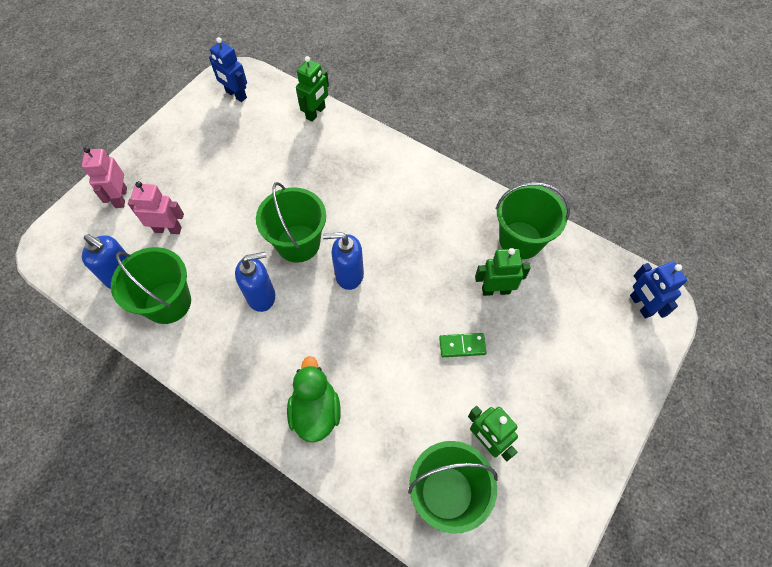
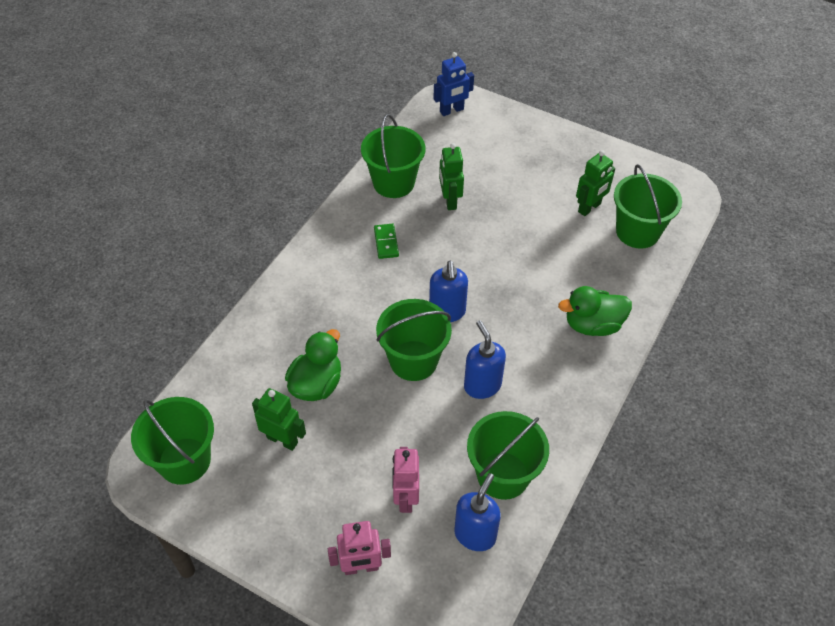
camera: 95 degrees left, 10 degrees down
blue robot [209,37,247,102] -> green bucket [131,397,214,485]
green robot [296,56,329,122] -> green robot moved to [252,388,306,451]
green domino [439,333,487,357] -> green domino moved to [374,224,399,259]
none -> green duck [285,329,341,401]

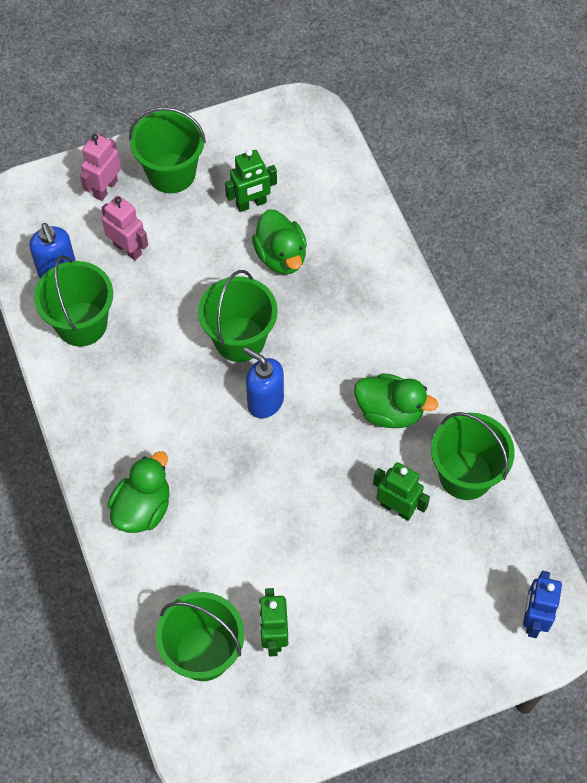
camera: 130 degrees right, 10 degrees up
green bucket [131,397,214,485] -> green bucket moved to [129,107,206,193]
green domino [374,224,399,259] -> green duck [354,373,438,428]
blue soap dispenser [464,320,506,399] -> none

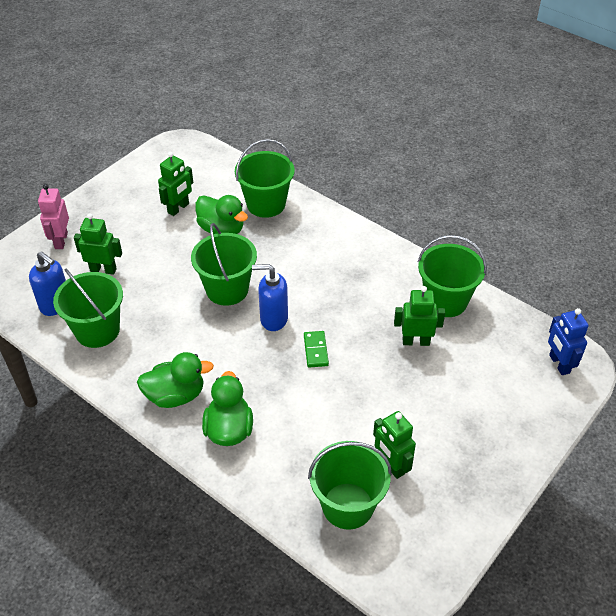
camera: 30 degrees left, 15 degrees down
pink robot [102,196,148,261] -> green robot [74,213,122,275]
green bucket [129,107,206,193] -> green bucket moved to [235,139,295,218]
green duck [354,373,438,428] -> green duck moved to [137,352,214,408]
none -> green domino [304,331,329,368]

